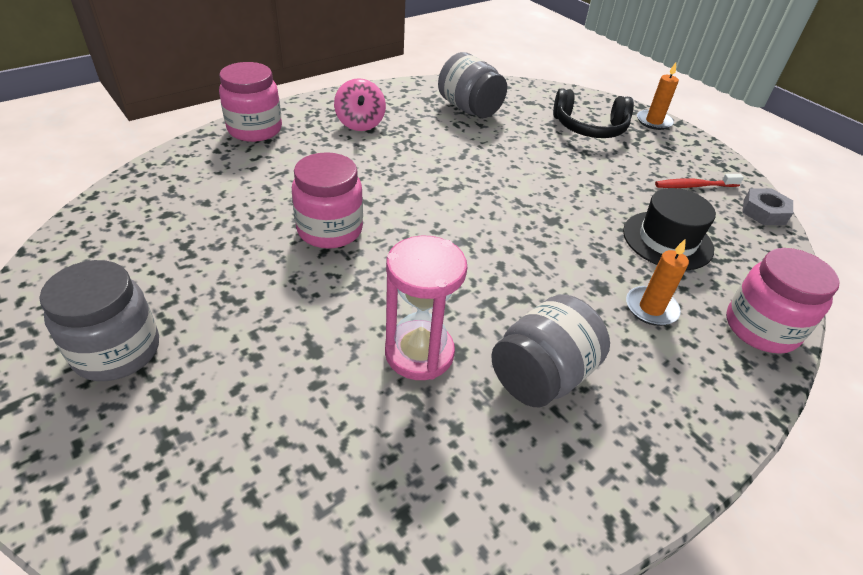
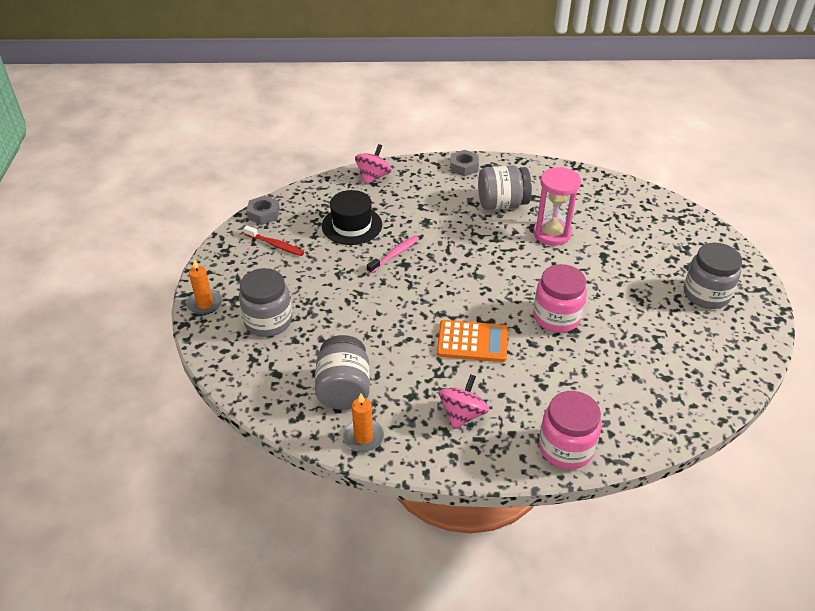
camera: 140 degrees left, 0 degrees up
black headphones [553,88,634,138] -> grey jar [239,268,292,337]
orange candle [626,239,689,326] -> orange candle moved to [343,393,384,452]
pink jar [726,248,840,354] -> pink spinning top [355,144,392,184]
none -> pink toothbrush [367,235,419,273]
none -> orange calculator [437,320,508,362]
none -> grey nut [450,150,479,176]

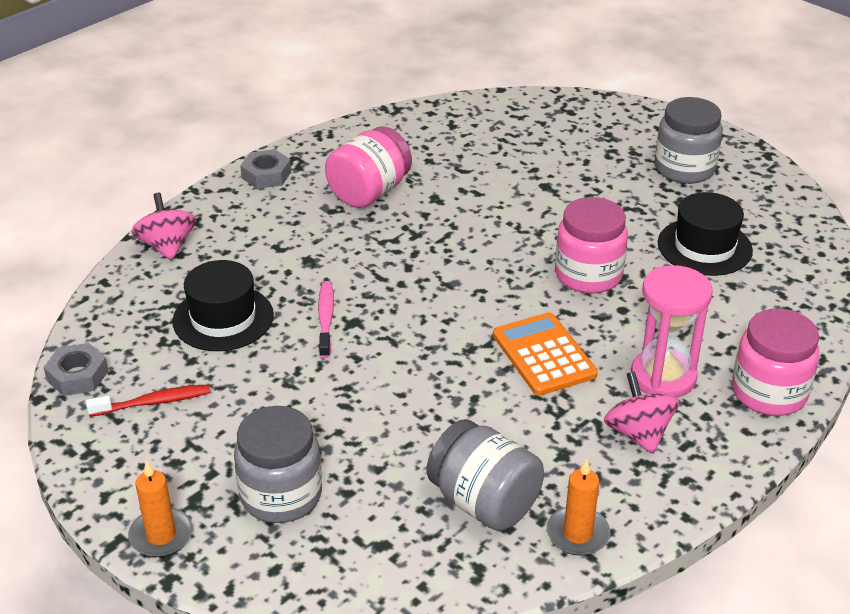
camera: 45 degrees left, 5 degrees down
orange calculator [437,320,508,362] -> orange calculator turned 75 degrees counterclockwise [493,312,598,396]
grey jar [478,165,532,210] -> pink jar [325,126,412,208]
pink hourglass [533,167,581,246] -> pink hourglass moved to [631,265,713,398]
none -> black hat [658,192,753,276]

